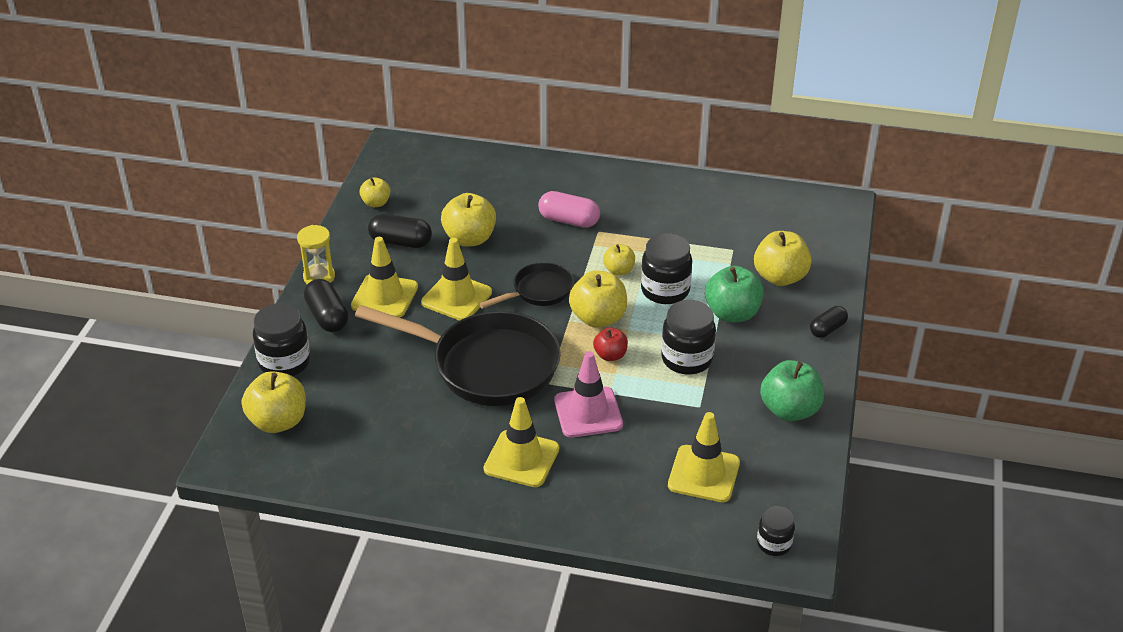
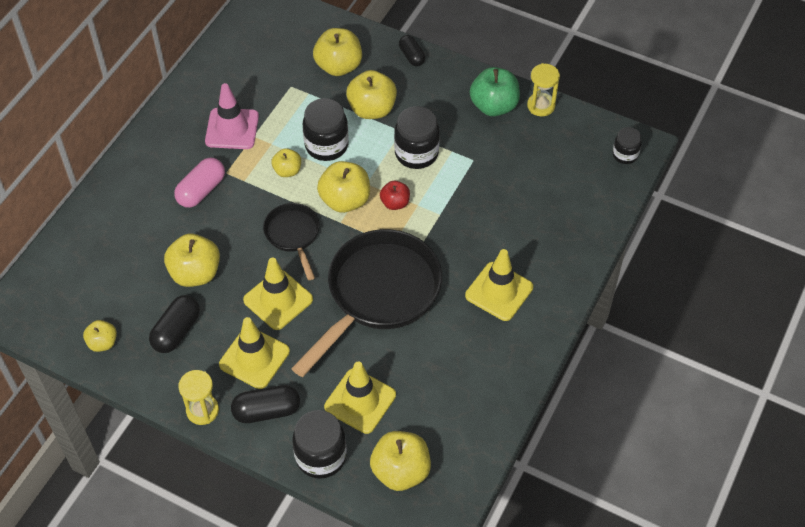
camera: 75 degrees left, 15 degrees up
pink traffic cone [554,351,623,438] -> pink traffic cone moved to [205,83,259,149]
yellow traffic cone [668,412,740,502] -> yellow traffic cone moved to [324,362,396,434]
green apple [705,266,764,322] -> yellow apple [346,70,397,119]
none -> yellow hourglass [527,63,560,116]

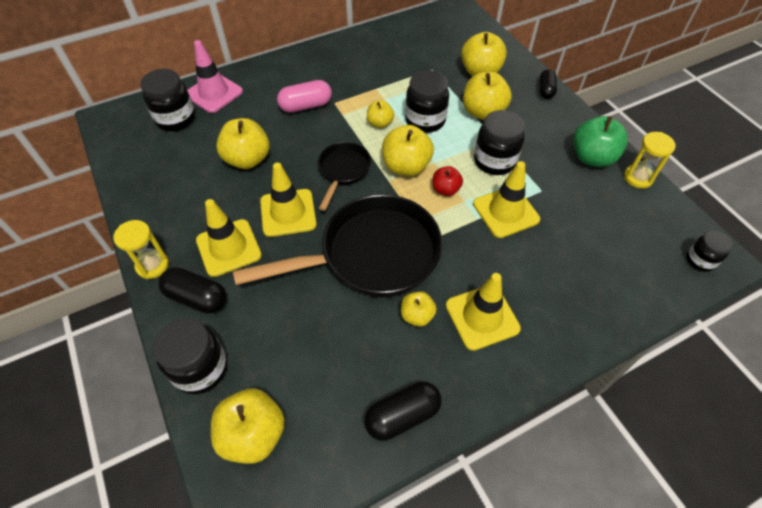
camera: 35 degrees right, 0 degrees up
yellow apple [83,320,117,352] -> yellow apple moved to [401,291,437,327]
black capsule [149,295,200,353] -> black capsule moved to [364,381,442,441]
pink traffic cone [205,83,259,149] -> pink traffic cone moved to [187,40,243,113]
yellow traffic cone [324,362,396,434] -> yellow traffic cone moved to [473,161,540,238]
none -> black jar [140,69,195,131]

